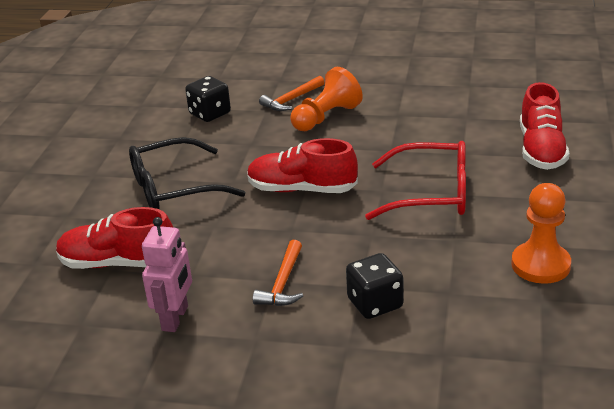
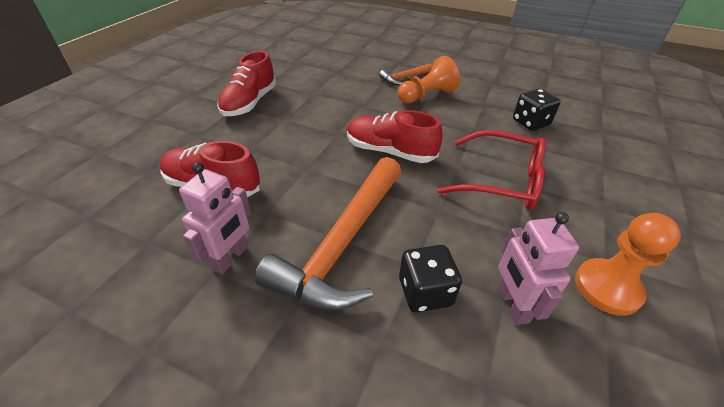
camera: 10 degrees right, 10 degrees up
black glasses [129,137,245,209] -> none
black dice [185,76,231,122] -> black dice moved to [513,89,560,131]
orange hammer [253,240,303,306] -> orange hammer [255,157,401,310], size x2.16
red shoe [520,82,570,170] -> red shoe moved to [217,51,276,116]
none -> pink robot [498,212,579,325]

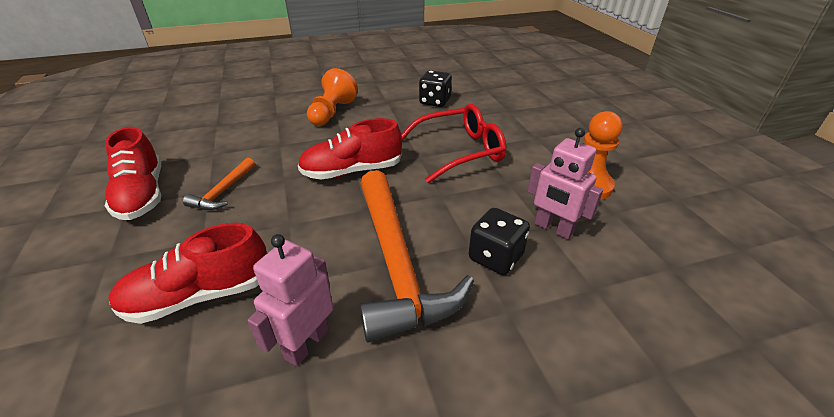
camera: 40 degrees left, 5 degrees down
pink robot [179,162,251,274] -> pink robot turned 135 degrees counterclockwise [247,234,333,366]
orange hammer [379,64,432,85] -> orange hammer moved to [183,158,255,210]

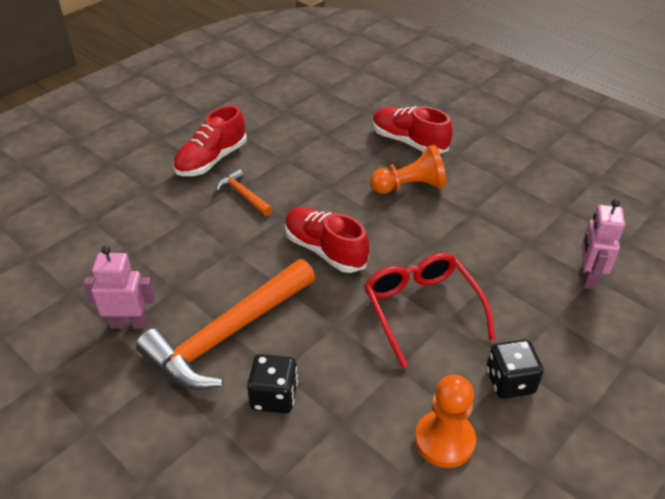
camera: 60 degrees right, 5 degrees up
red shoe [108,223,267,324] -> red shoe moved to [373,106,453,154]
orange hammer [183,158,255,210] -> orange hammer turned 60 degrees clockwise [216,169,273,216]
red glasses [401,104,506,183] -> red glasses turned 150 degrees counterclockwise [364,253,496,368]
black dice [419,70,452,107] -> black dice moved to [486,340,543,399]
pink robot [527,128,603,239] -> pink robot moved to [581,199,625,289]

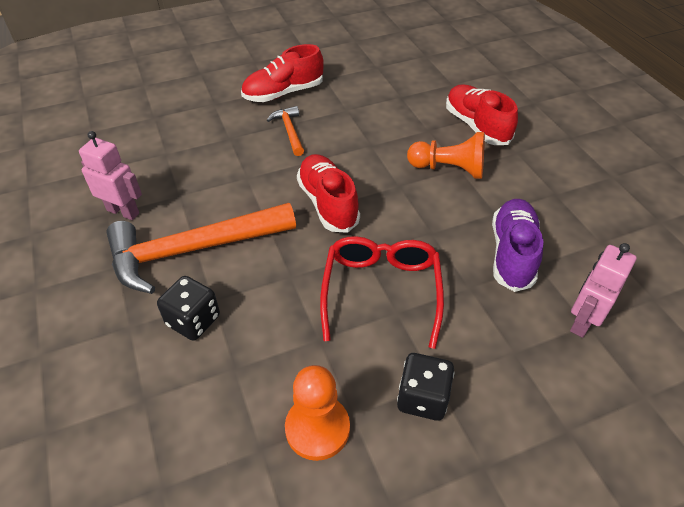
camera: 25 degrees right, 5 degrees up
none -> purple shoe [492,199,543,292]

